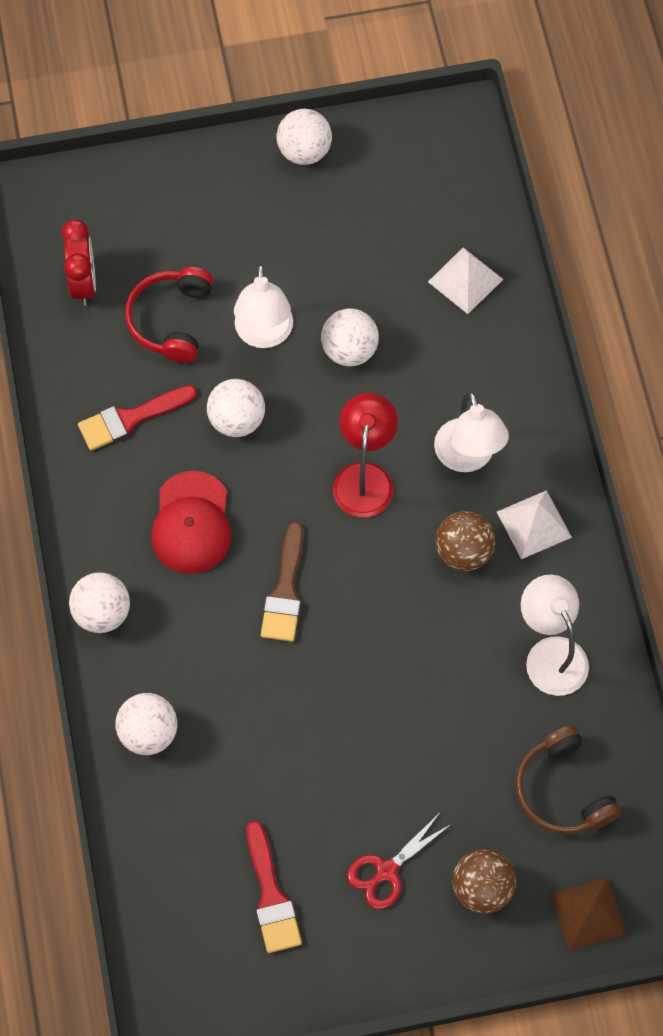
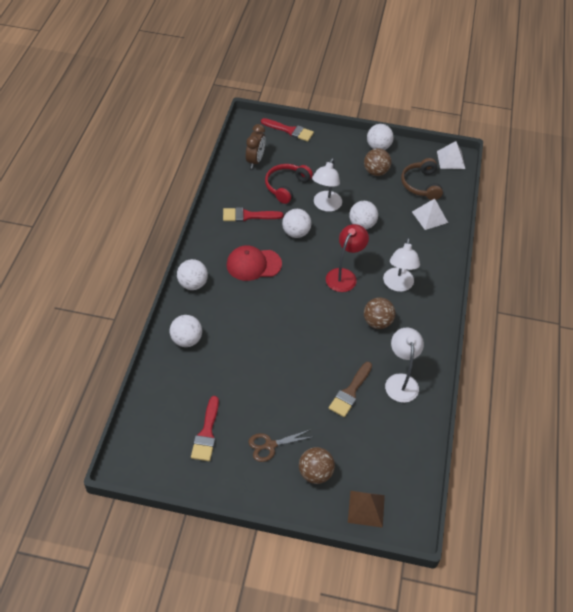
camera: 20 degrees right, 15 degrees down
red clock [61,219,96,306] -> brown clock [246,124,266,169]
red cap [151,471,232,574] -> red cap turned 60 degrees clockwise [227,245,282,281]
brown brush [261,522,303,642] -> brown brush moved to [329,362,372,417]
red scissors [347,814,451,909] -> brown scissors [248,429,312,462]
white pyramid [497,490,572,559] -> white pyramid moved to [437,141,465,169]
brown headphones [515,725,621,834] -> brown headphones moved to [401,158,443,200]
none -> red brush [261,118,314,142]
none -> brown ball [364,148,391,176]

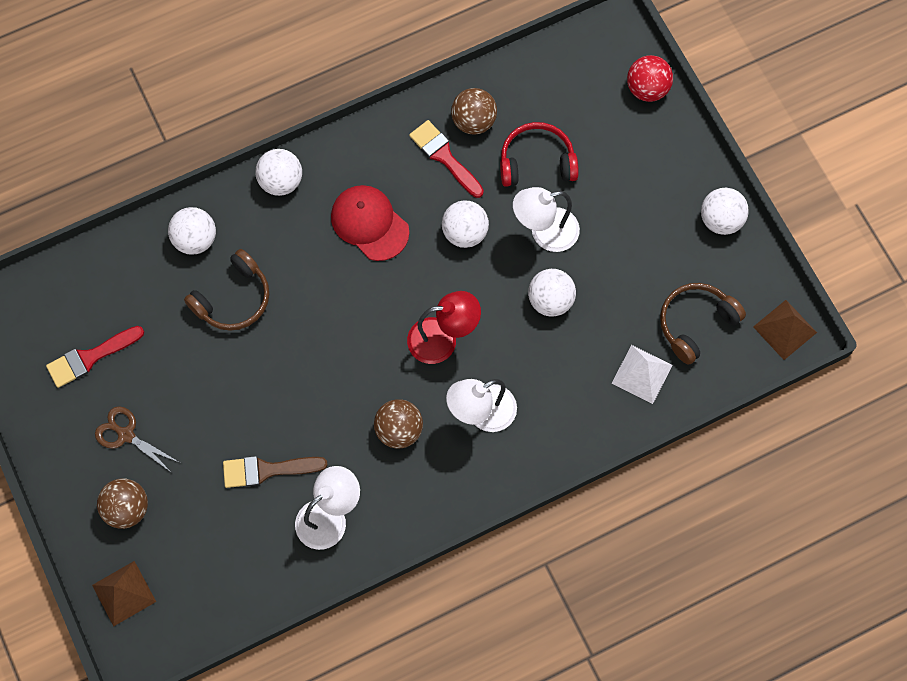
camera: 55 degrees right, 20 degrees up
brown clock [246,124,266,169] -> none
red brush [261,118,314,142] -> red ball [627,55,673,102]
brown ball [364,148,391,176] -> brown ball moved to [451,88,497,135]
white pyramid [437,141,465,169] -> brown pyramid [753,300,817,360]
none -> brown headphones [184,249,269,331]

